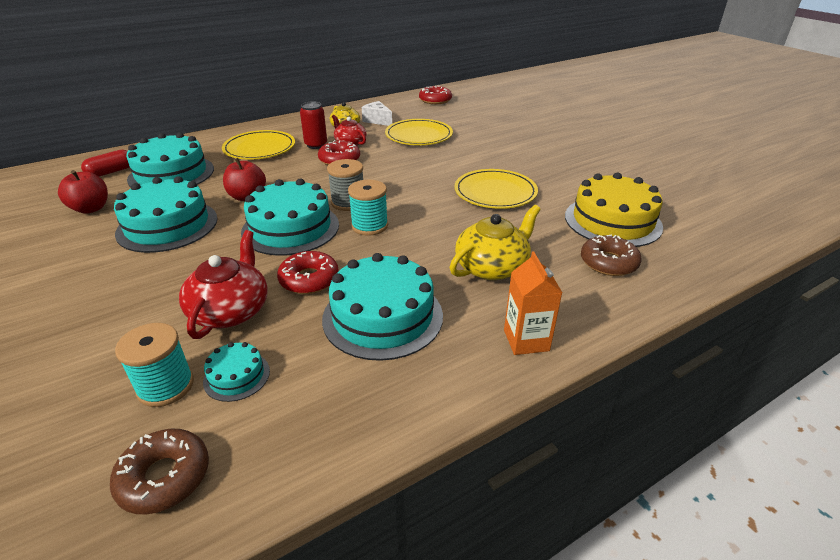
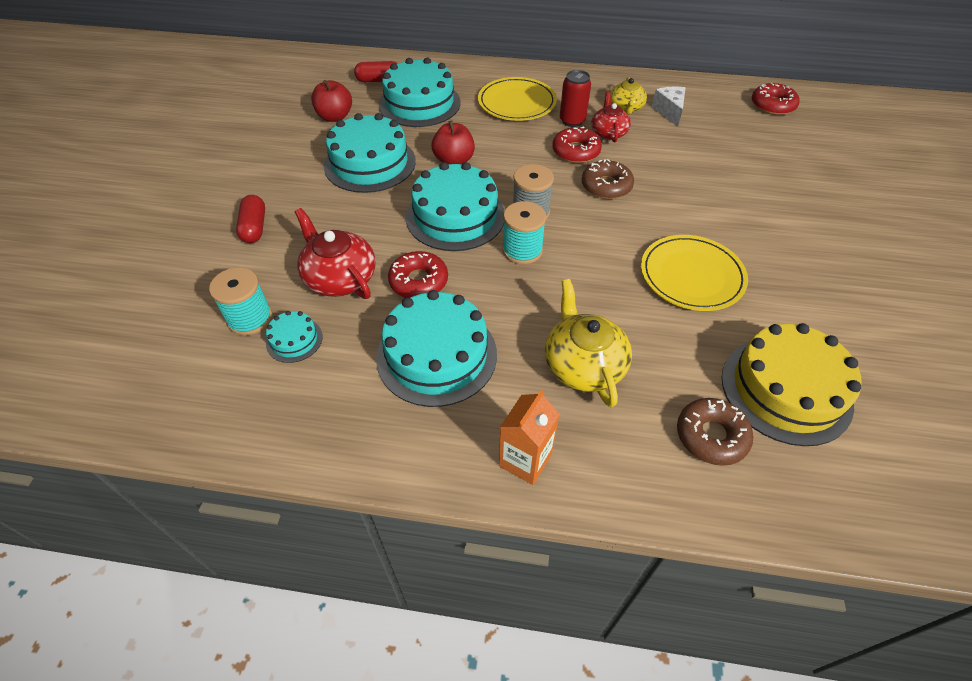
camera: 40 degrees right, 15 degrees up
brown donut [110,429,209,514] -> brown donut moved to [582,159,634,199]
red teapot [179,230,268,339] -> red teapot turned 90 degrees counterclockwise [295,208,376,299]
yellow plate [385,119,453,145] -> none
yellow teapot [450,205,541,280] -> yellow teapot turned 105 degrees counterclockwise [545,279,632,407]
none -> red capsule [236,195,265,243]

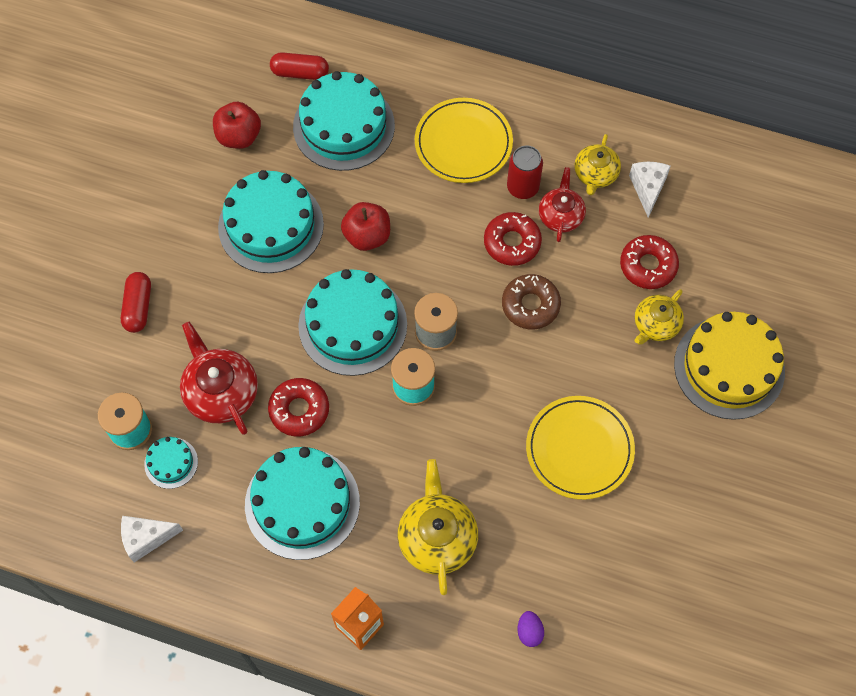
camera: 10 degrees right, 15 degrees up
brown donut [677,398,753,466] -> purple egg [518,611,544,647]
yellow cake [722,323,862,446] -> yellow cake moved to [674,312,785,420]
red donut [752,83,800,115] -> red donut moved to [620,235,679,289]
none -> white cheese [121,516,183,563]
none -> yellow teapot [635,289,684,345]

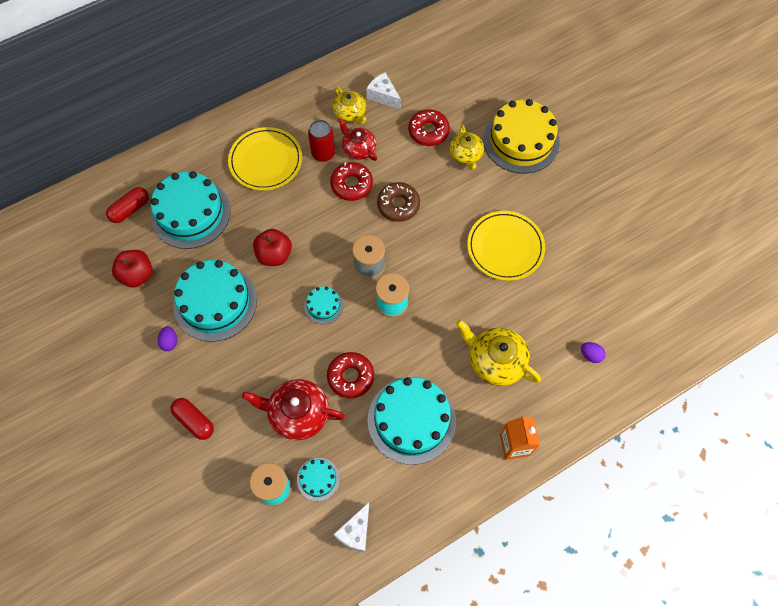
camera: 50 degrees left, 0 degrees up
turquoise cake [298,269,407,376] -> turquoise cake [304,286,343,324], size x0.47
none -> purple egg [158,326,177,351]

